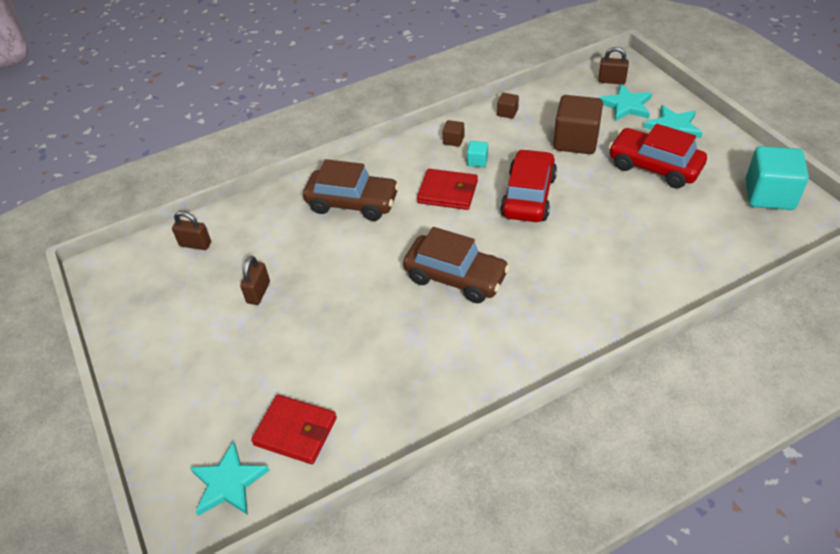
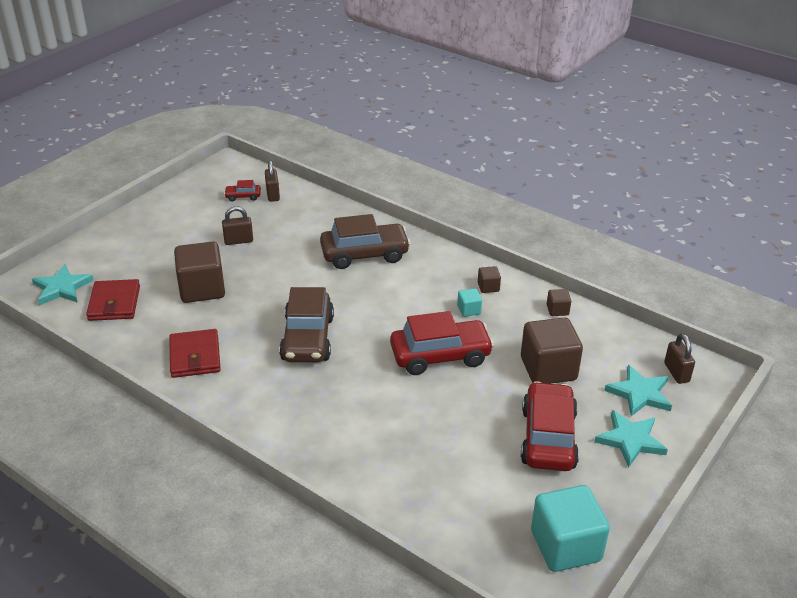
camera: 60 degrees right, 10 degrees down
brown car [303,159,399,221] -> brown car turned 90 degrees counterclockwise [320,214,411,269]
red wallet [417,169,478,210] -> red wallet moved to [169,329,221,378]
none -> brown cube [174,241,225,303]
none -> red car [224,180,261,202]

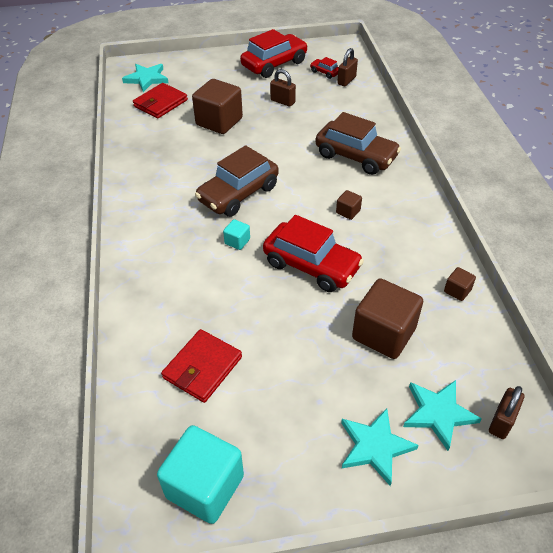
camera: 45 degrees right, 10 degrees up
red wallet [169,329,221,378] -> red wallet moved to [161,329,242,403]
turquoise cube [457,288,482,317] -> turquoise cube moved to [223,219,250,250]
brown cube [478,266,501,293] -> brown cube moved to [336,190,362,220]
red car [521,381,579,471] -> red car moved to [240,29,308,78]

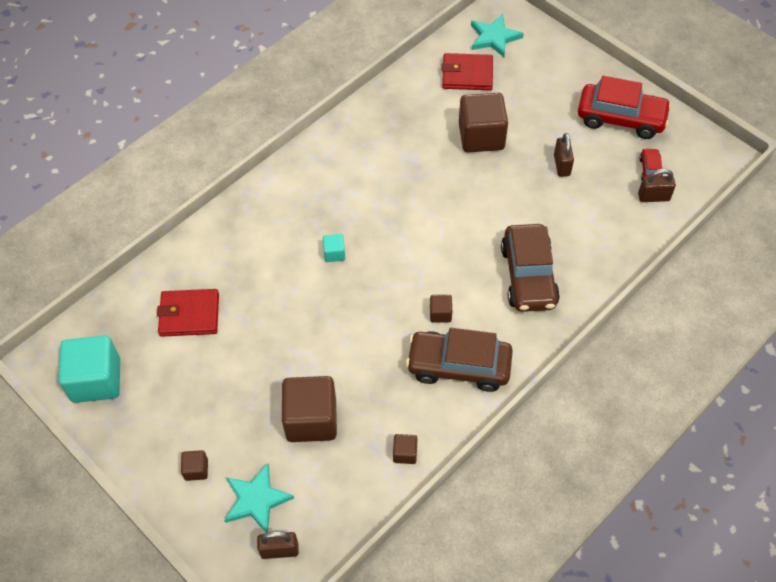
camera: 55 degrees right, 10 degrees up
brown car [195,145,279,217] -> brown car moved to [406,328,513,392]
red car [263,215,364,292] -> none
turquoise star [341,408,419,486] -> brown cube [181,450,208,481]

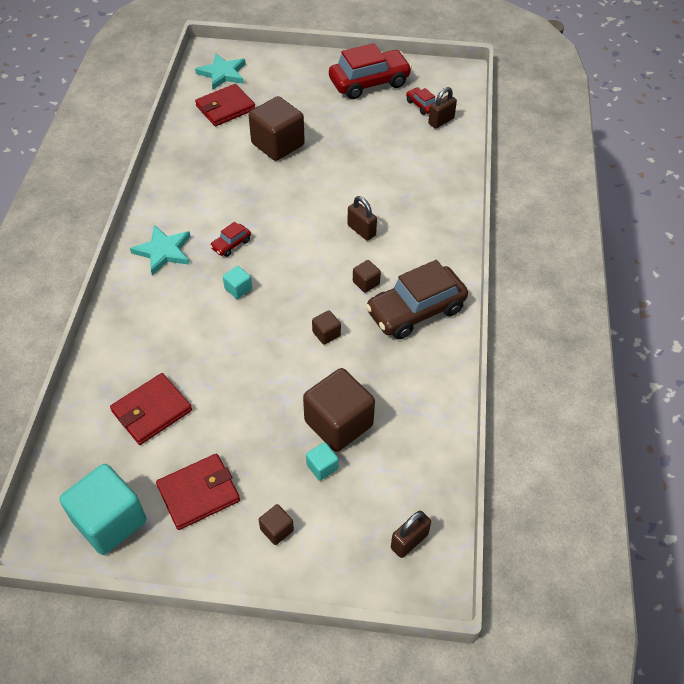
camera: 40 degrees left, 5 degrees down
turquoise star [224,463,294,533] -> turquoise star moved to [130,225,191,275]
brown cube [393,434,417,464] -> brown cube moved to [312,310,341,345]
brown car [501,224,560,312] -> none
brown padlock [554,133,574,177] -> brown padlock moved to [347,196,377,241]
none -> red wallet [156,454,240,530]
none -> red car [210,222,251,257]
none -> turquoise cube [306,442,338,481]

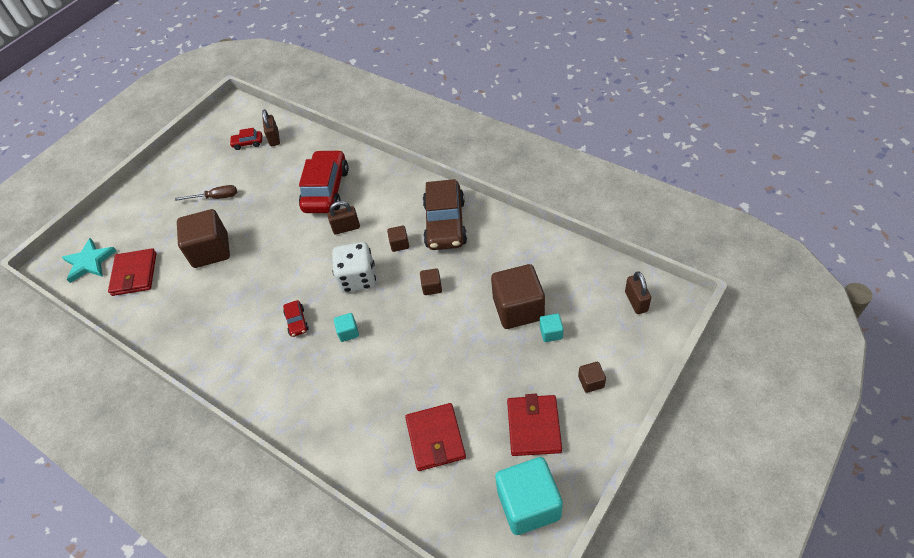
camera: 55 degrees left, 0 degrees up
turquoise star [130,225,191,275] -> none
red car [329,43,412,99] -> red car moved to [299,150,349,213]
none -> brown screwdriver [175,185,237,201]
none -> white dice [332,242,376,293]

